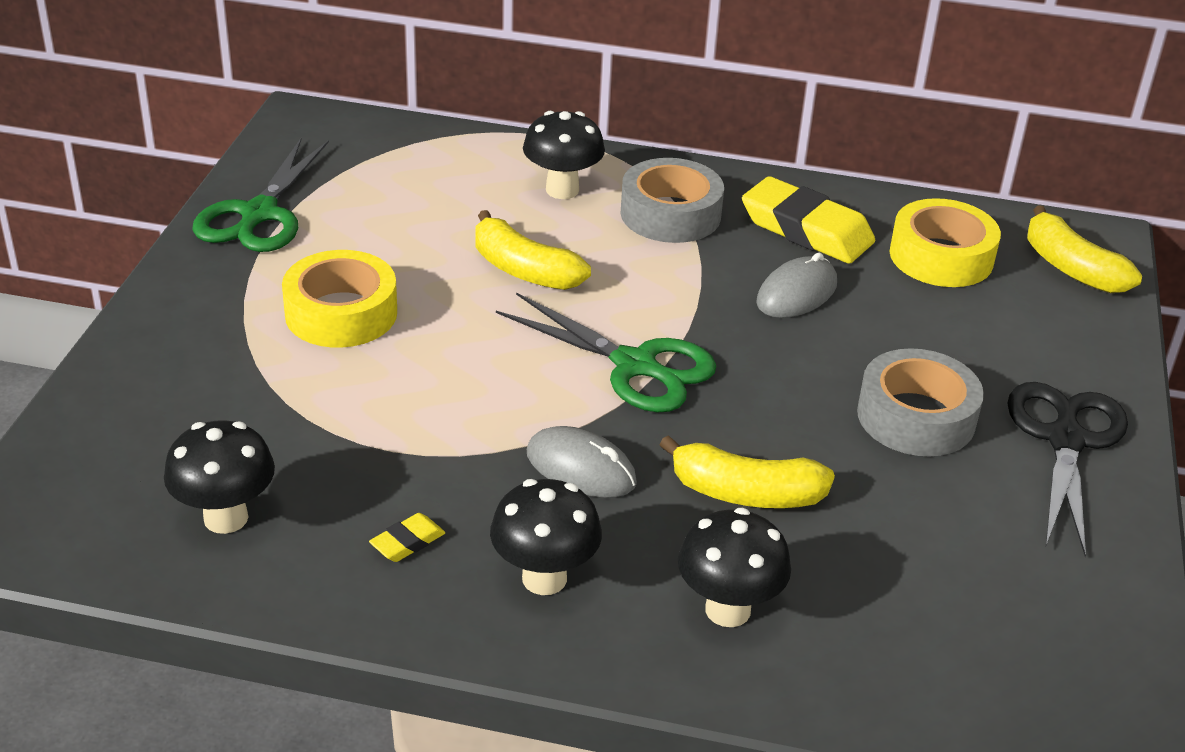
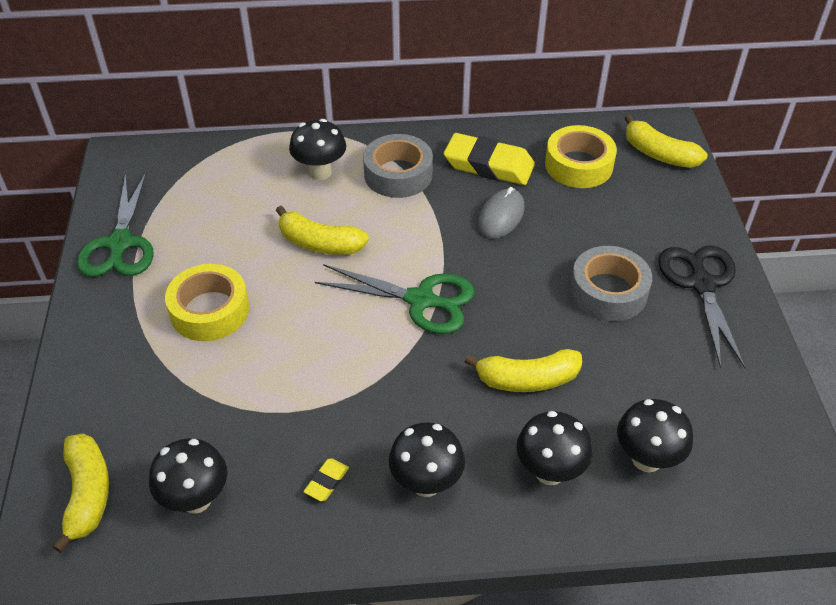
camera: 15 degrees left, 10 degrees up
grey mouse [527,426,637,498] -> none
none -> yellow banana [52,434,109,553]
none -> black mushroom [617,399,693,472]

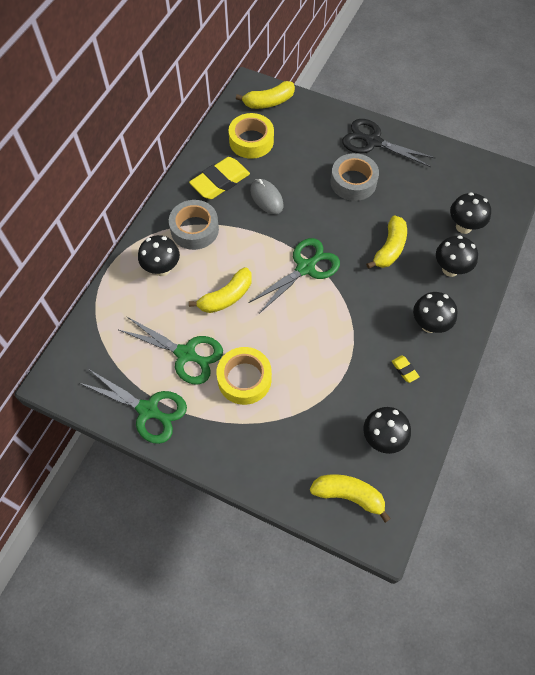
camera: 60 degrees left, 15 degrees up
none -> green scissors [119,316,223,385]

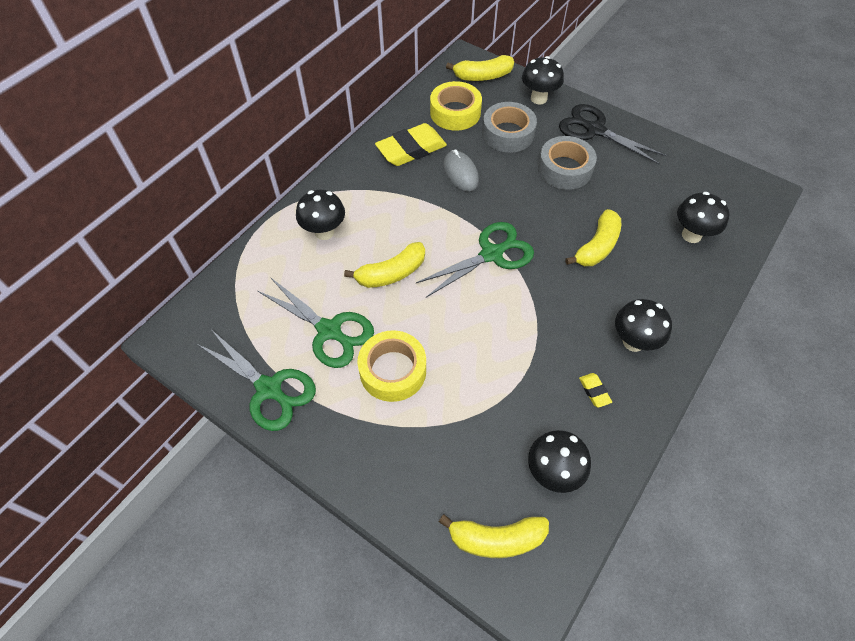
camera: 10 degrees right, 5 degrees down
grey tape [169,200,219,250] -> grey tape moved to [482,102,537,153]
yellow banana [310,474,391,523] -> yellow banana turned 150 degrees clockwise [439,514,549,558]
black mushroom [436,235,478,277] -> black mushroom moved to [522,56,564,104]

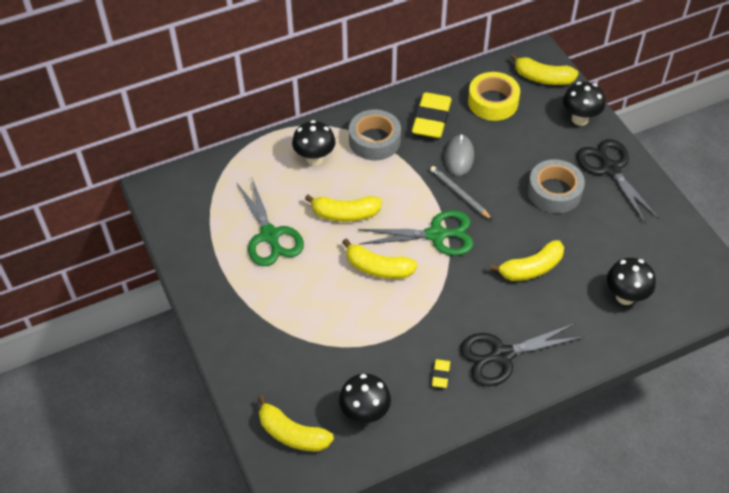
camera: 30 degrees right, 5 degrees down
green scissors [197,330,316,431] -> none
yellow tape [358,331,426,402] -> none
yellow eraser [375,123,447,166] -> yellow eraser turned 75 degrees counterclockwise [412,92,452,138]
grey tape [482,102,537,153] -> grey tape moved to [349,110,401,160]
black mushroom [615,299,672,352] -> black scissors [460,323,584,386]
none -> yellow banana [342,238,418,279]
none -> grey pencil [430,166,492,220]

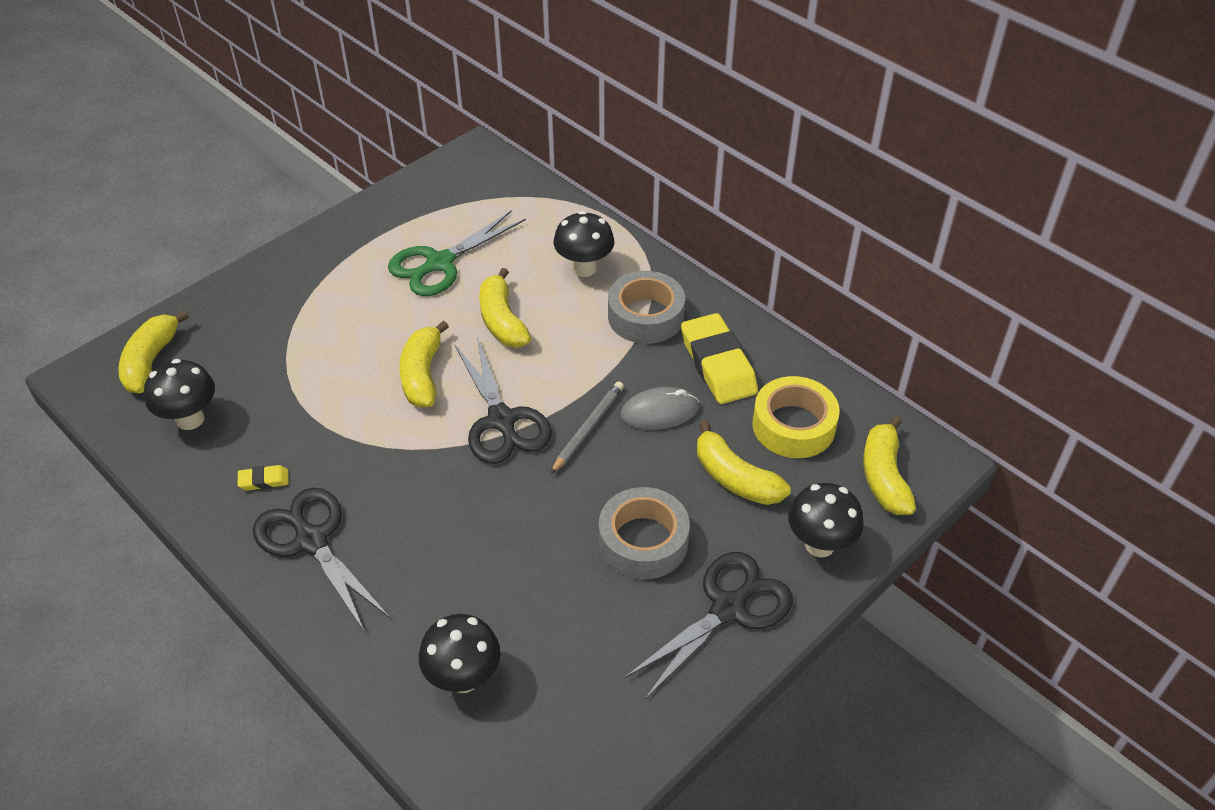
camera: 70 degrees right, 5 degrees down
green scissors [358,210,474,256] -> black scissors [455,337,552,464]
yellow eraser [412,92,452,138] -> yellow eraser turned 75 degrees clockwise [681,313,758,404]
yellow banana [490,240,564,281] -> yellow banana moved to [697,421,791,505]

